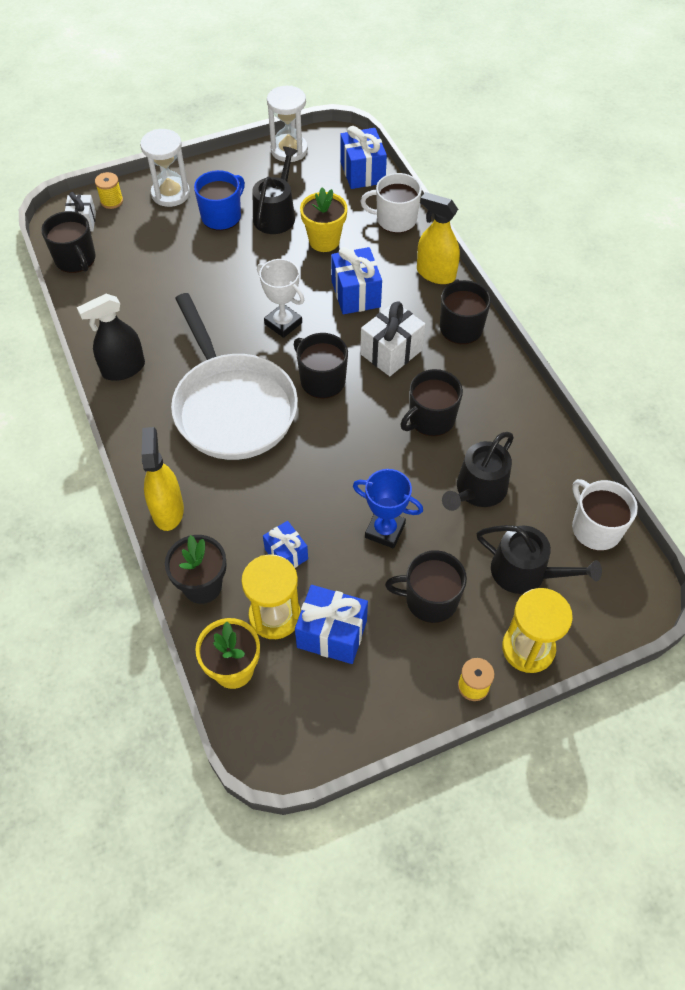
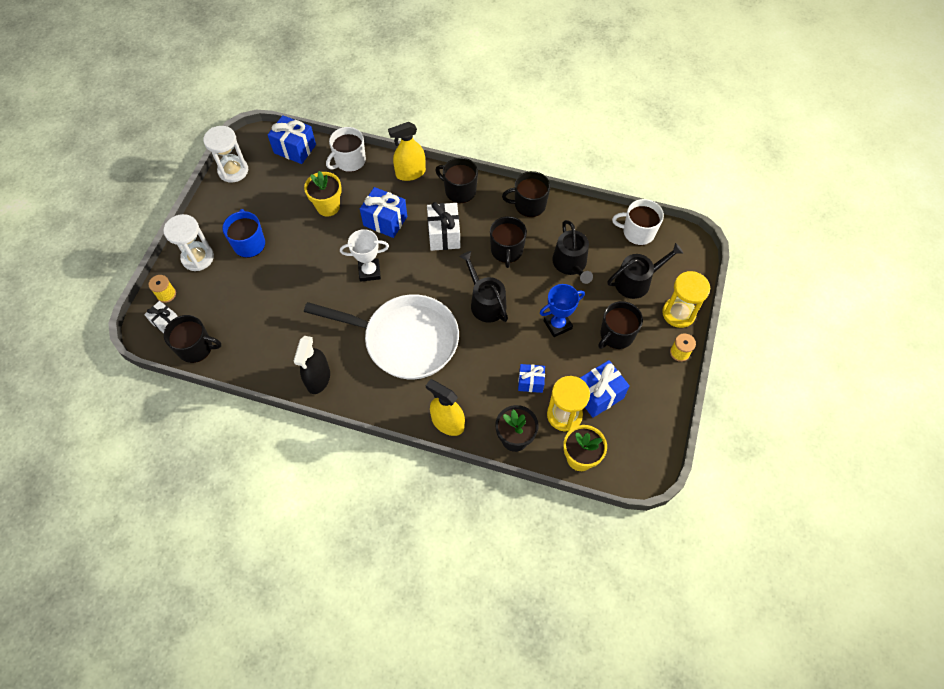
camera: 50 degrees left, 5 degrees up
black watering can [252,147,298,234] -> black watering can moved to [459,251,508,322]
black mug [293,333,348,399] -> black mug moved to [502,171,550,217]

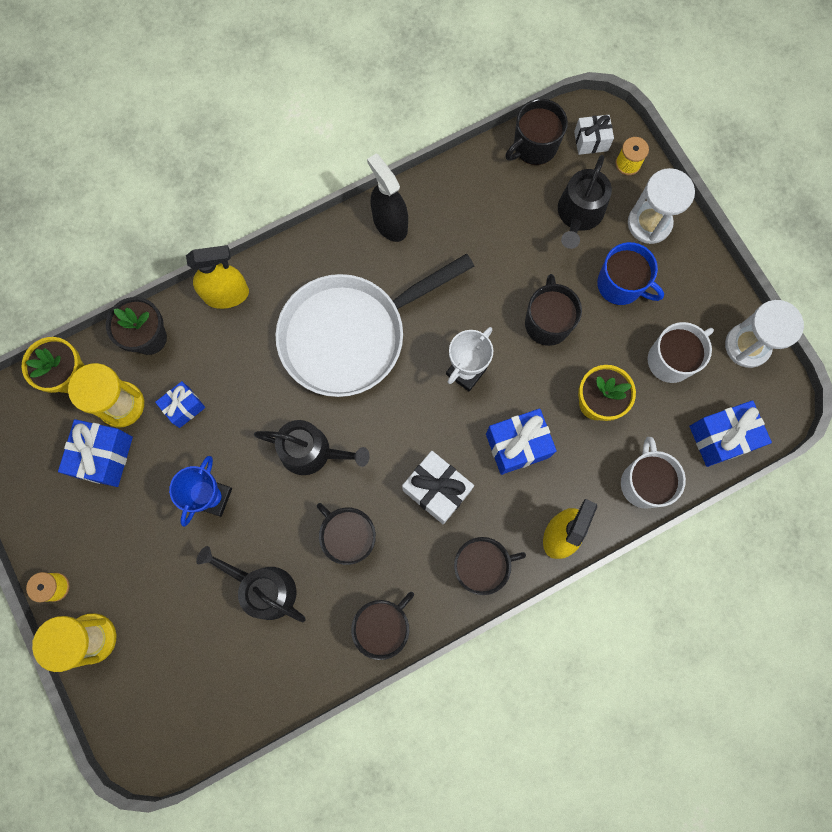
camera: 135 degrees right, 15 degrees up
black mug [598,301,643,349] -> black mug moved to [525,274,582,346]
black watering can [607,243,683,299] -> black watering can moved to [558,155,612,249]
white mug [612,199,664,245] -> white mug moved to [648,322,714,383]

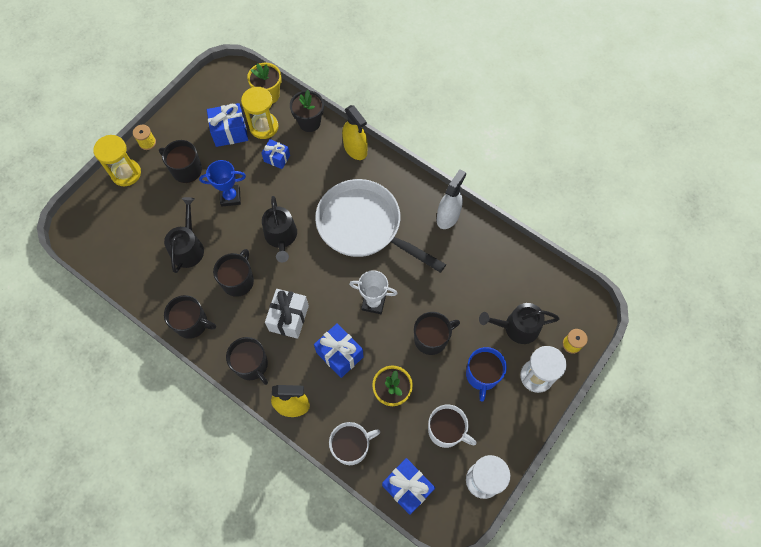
camera: 65 degrees right, 10 degrees down
black spray bottle [367,154,408,242] -> white spray bottle [437,169,466,229]
black mug [506,99,568,165] -> black mug moved to [159,140,202,183]
white gift [574,115,614,155] -> none

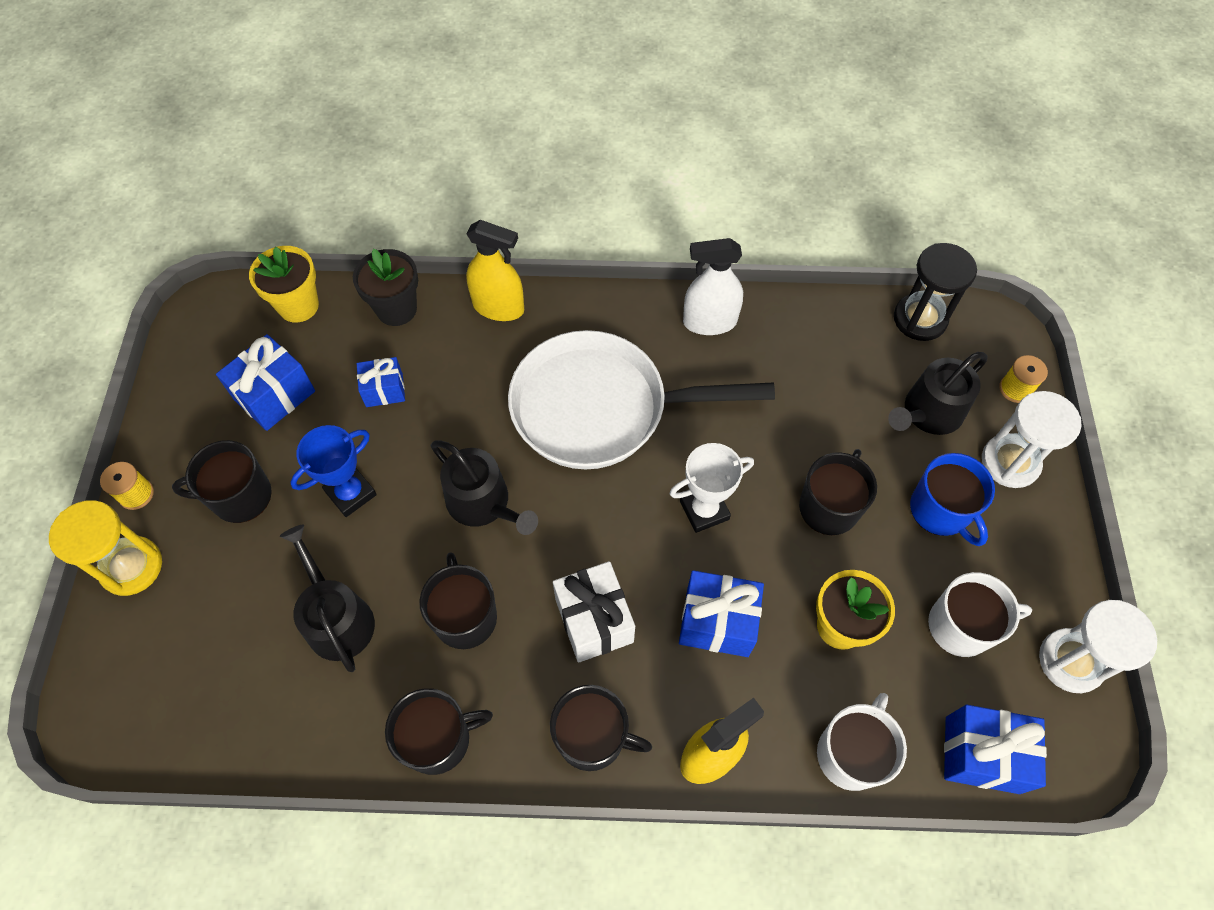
camera: 35 degrees left, 5 degrees down
yellow hourglass [241,87,279,139] -> none
white spray bottle [437,169,466,229] -> white spray bottle turned 90 degrees counterclockwise [683,238,743,335]
none -> black hourglass [894,243,977,341]

